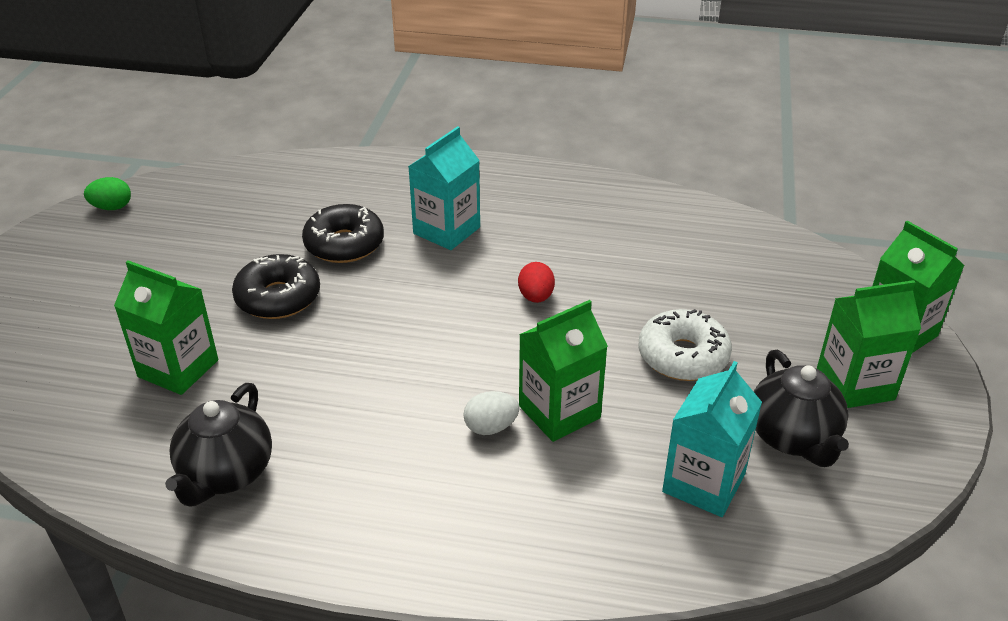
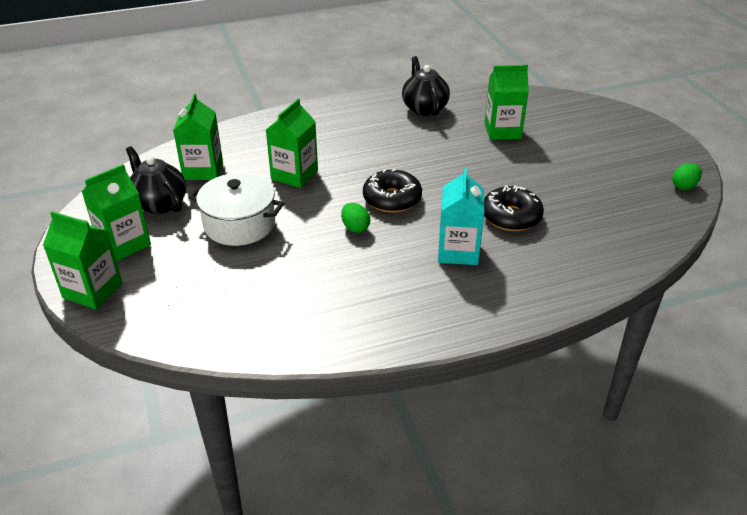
camera: 150 degrees right, 0 degrees up
black donut [232,254,320,319] -> black donut moved to [363,169,422,213]
white egg [463,391,520,435] -> none
red egg [518,262,555,303] -> green egg [341,203,370,233]
white donut [638,309,732,381] -> white pot [189,173,284,246]
turquoise carton [662,361,762,517] -> green carton [173,93,223,180]

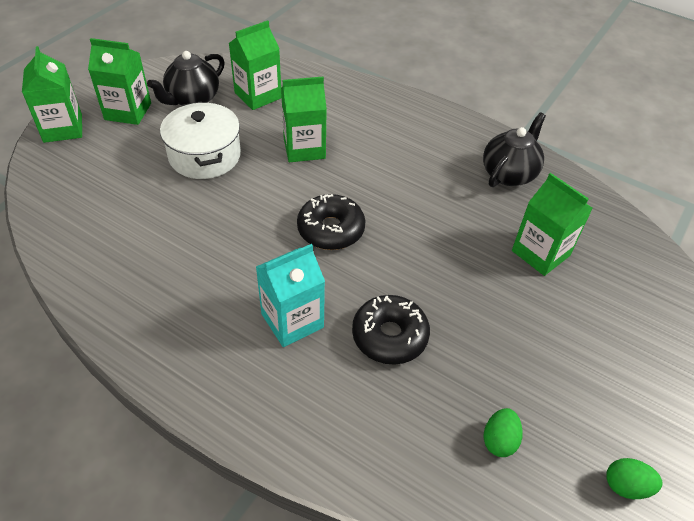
camera: 50 degrees right, 10 degrees up
black teapot [126,146,186,214] -> black teapot turned 150 degrees counterclockwise [147,51,225,105]
green egg [341,203,370,233] -> green egg moved to [484,408,523,457]

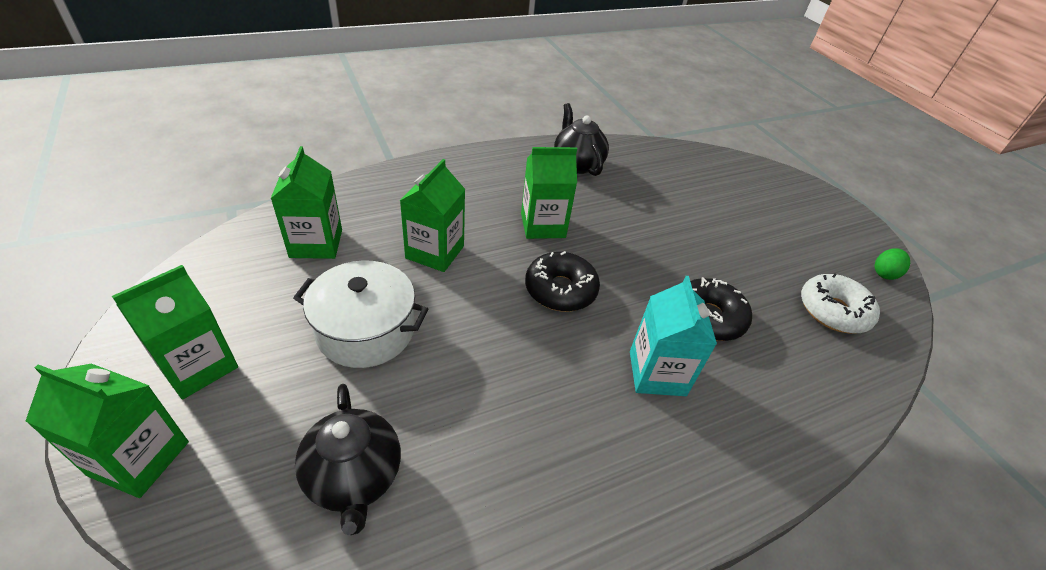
camera: 60 degrees left, 5 degrees down
black teapot [147,51,225,105] -> black teapot moved to [295,384,401,535]
green egg [484,408,523,457] -> white donut [801,274,880,334]
green carton [512,173,593,276] -> green carton moved to [521,147,577,239]

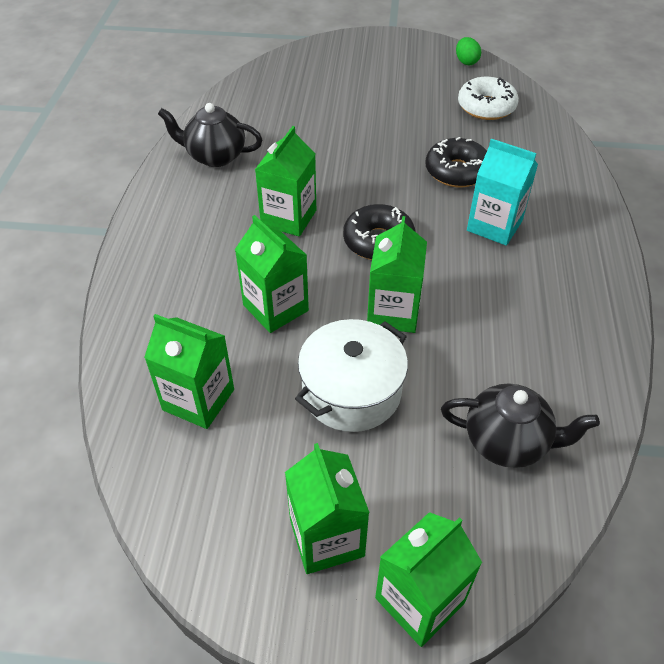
camera: 55 degrees left, 5 degrees up
none -> green carton [367,216,427,333]

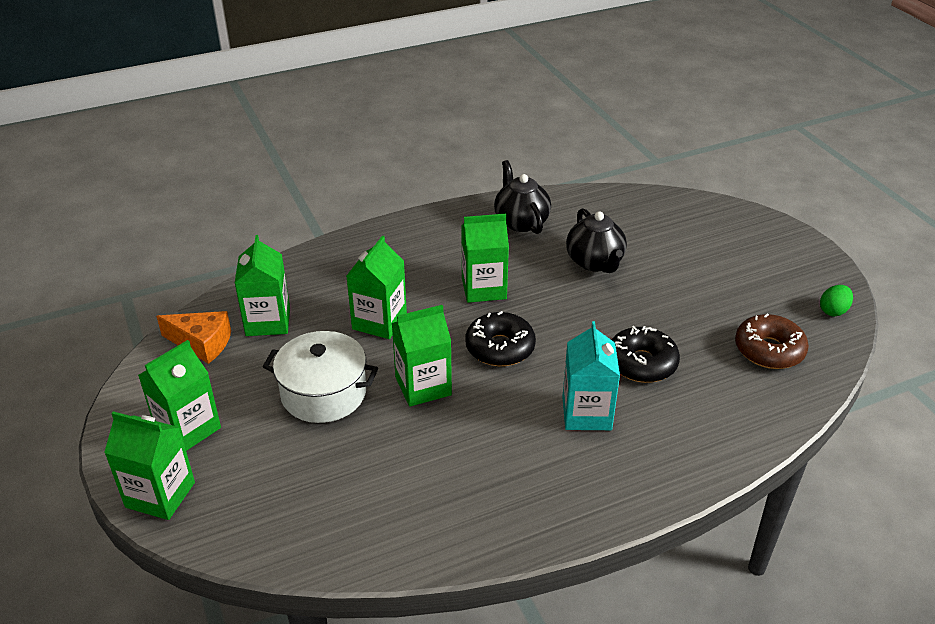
camera: 60 degrees right, 10 degrees down
black teapot [441,383,600,468] -> black teapot moved to [566,208,627,273]
white donut [458,77,519,120] -> brown donut [735,313,809,369]
none -> orange cheese [156,311,231,364]

